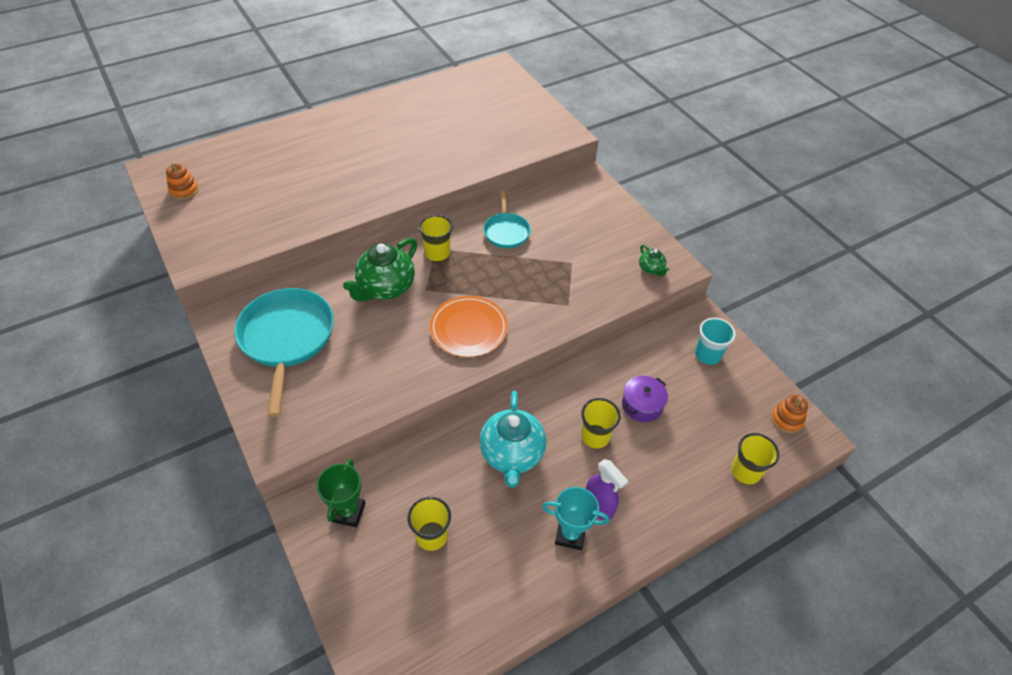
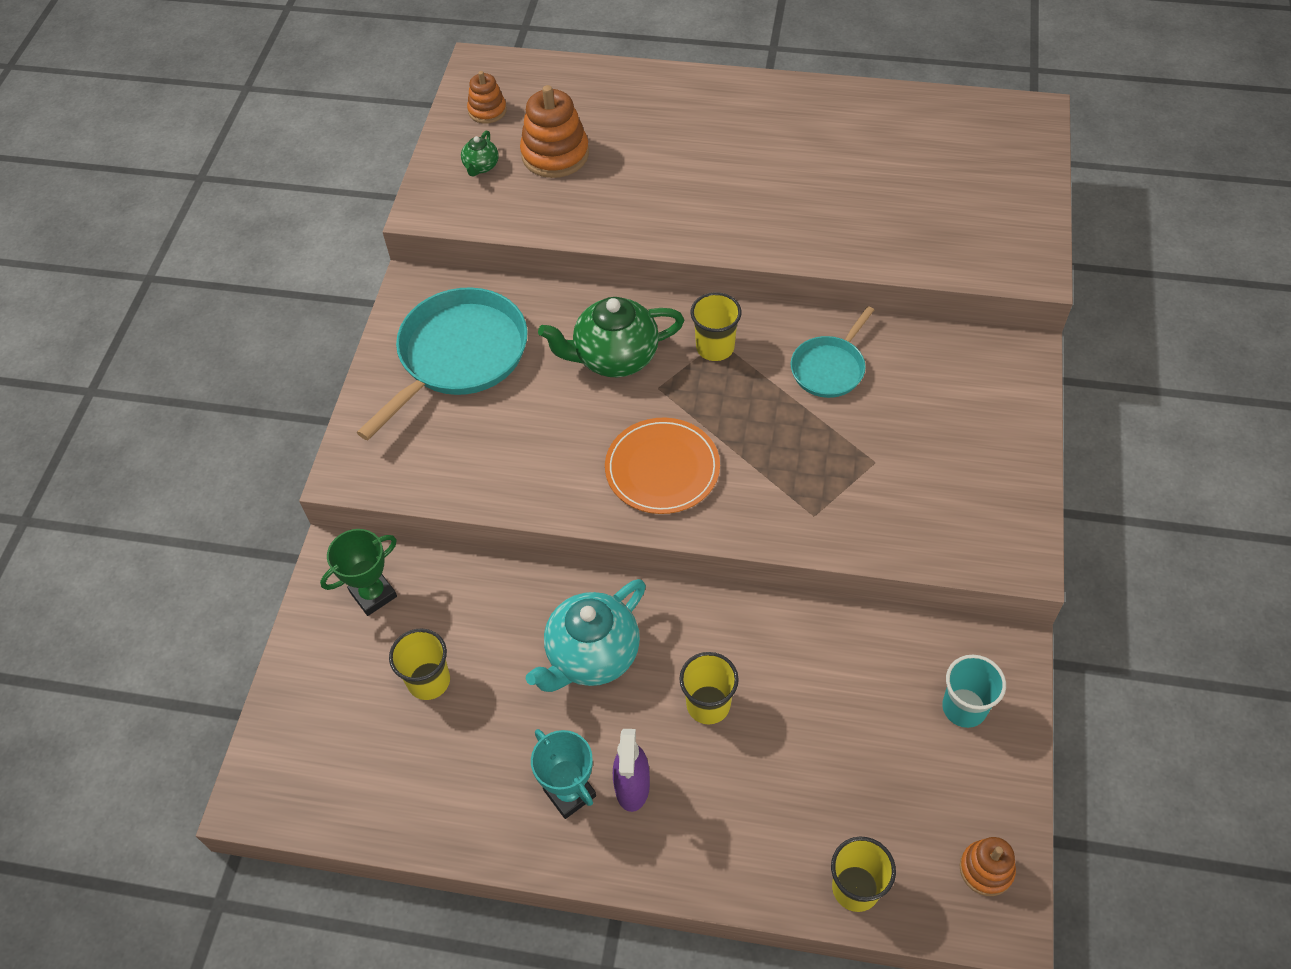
camera: 45 degrees right, 5 degrees up
purple pot [622,376,668,422] -> none
green teapot [639,245,669,276] -> green teapot moved to [461,131,499,176]
none -> orange stacking toy [520,85,589,178]

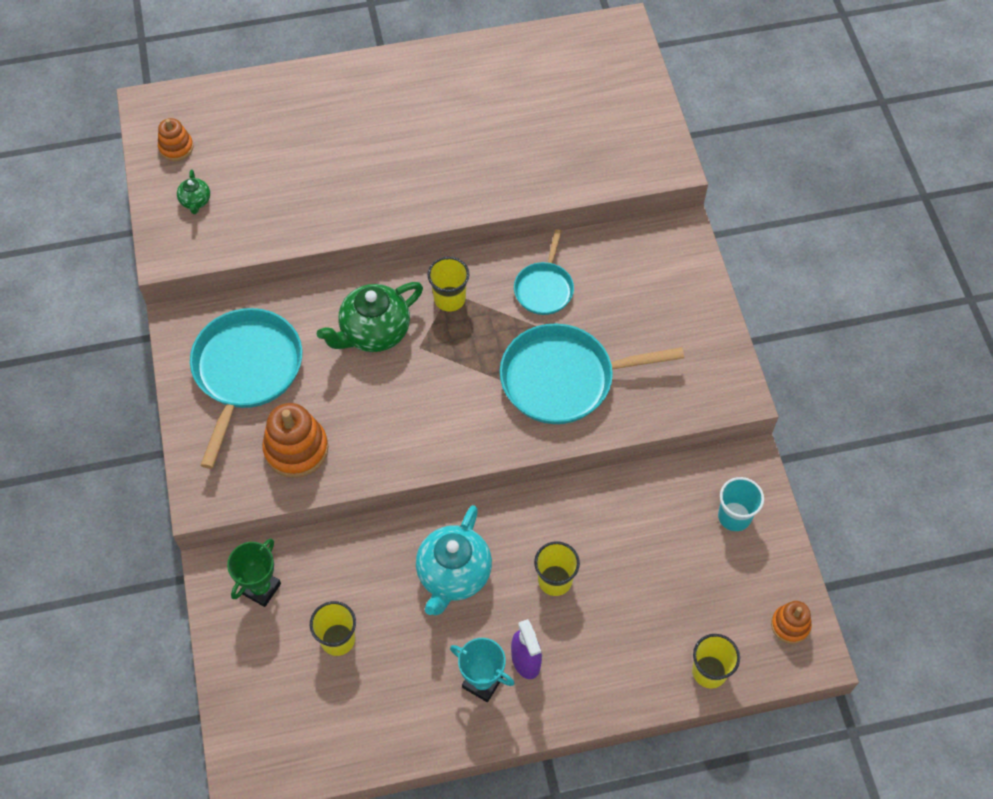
camera: 25 degrees left, 5 degrees up
orange stacking toy [520,85,589,178] -> orange stacking toy moved to [262,403,328,478]
orange plate [605,418,720,514] -> none
none -> turquoise pan [500,323,684,424]

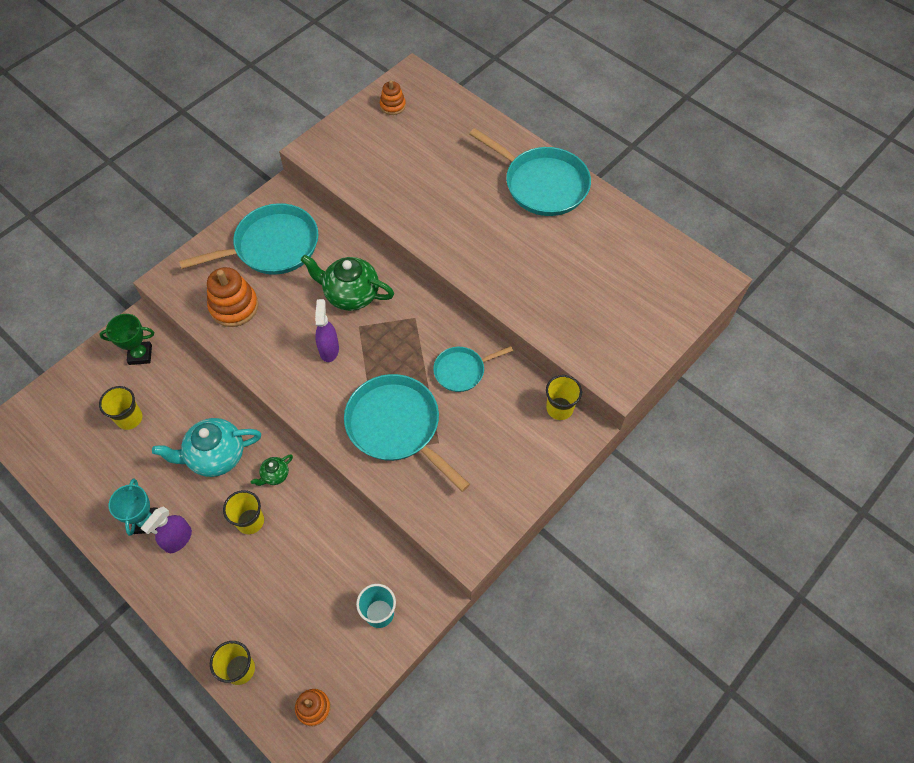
camera: 55 degrees right, 0 degrees up
green teapot [177,169,210,214] -> green teapot moved to [251,454,293,486]
yellow cup [428,257,469,312] -> yellow cup moved to [546,375,582,420]
none -> purple spray bottle [315,299,339,362]
none -> turquoise pan [470,128,591,216]

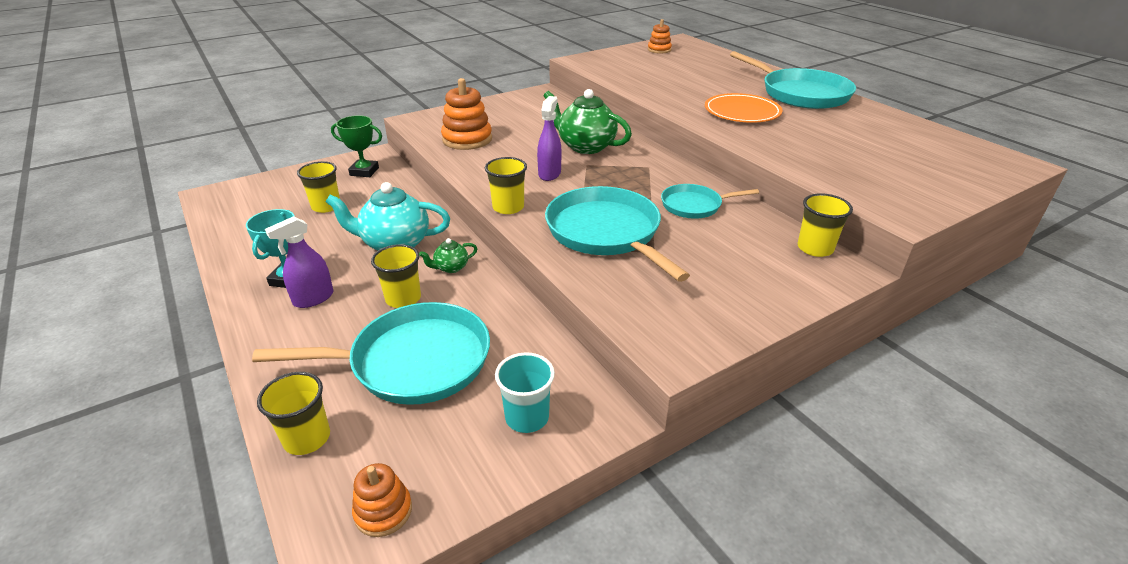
camera: 15 degrees right, 25 degrees down
turquoise pan [179,203,318,275] -> turquoise pan moved to [252,302,490,405]
none -> yellow cup [485,157,527,214]
none -> orange plate [705,93,782,123]

